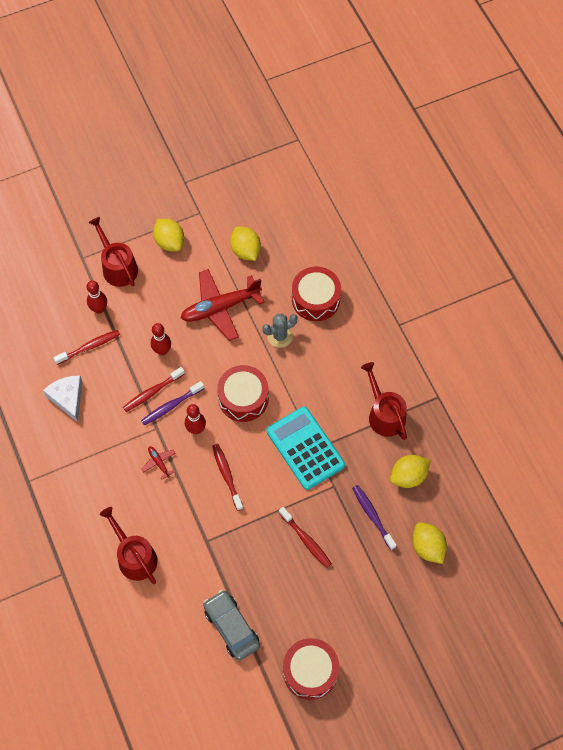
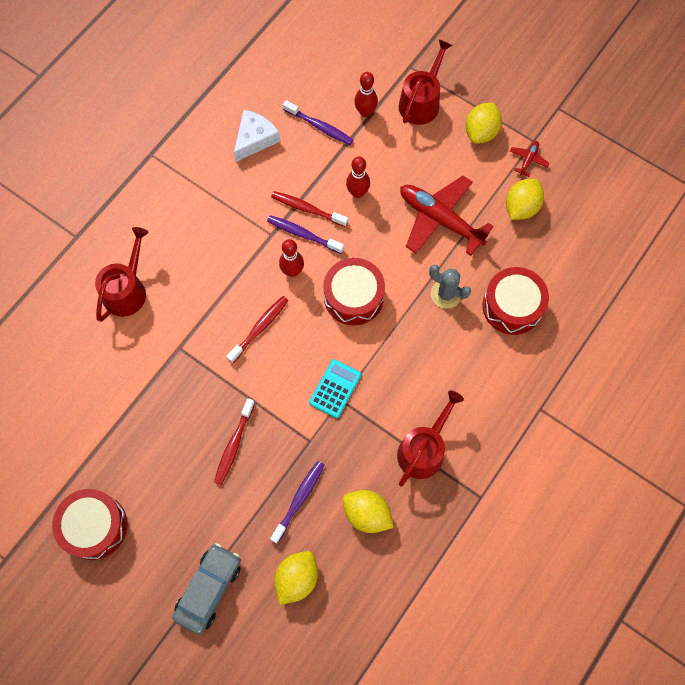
camera: 60 degrees right, 5 degrees up
red toothbrush [53,330,120,365] -> purple toothbrush [283,100,353,145]
red plane [141,446,175,480] -> red plane moved to [510,141,550,177]
grey car [203,590,260,661] -> grey car moved to [173,543,241,635]
turquoise calculator [266,406,345,490] -> turquoise calculator [309,359,361,418], size x0.57

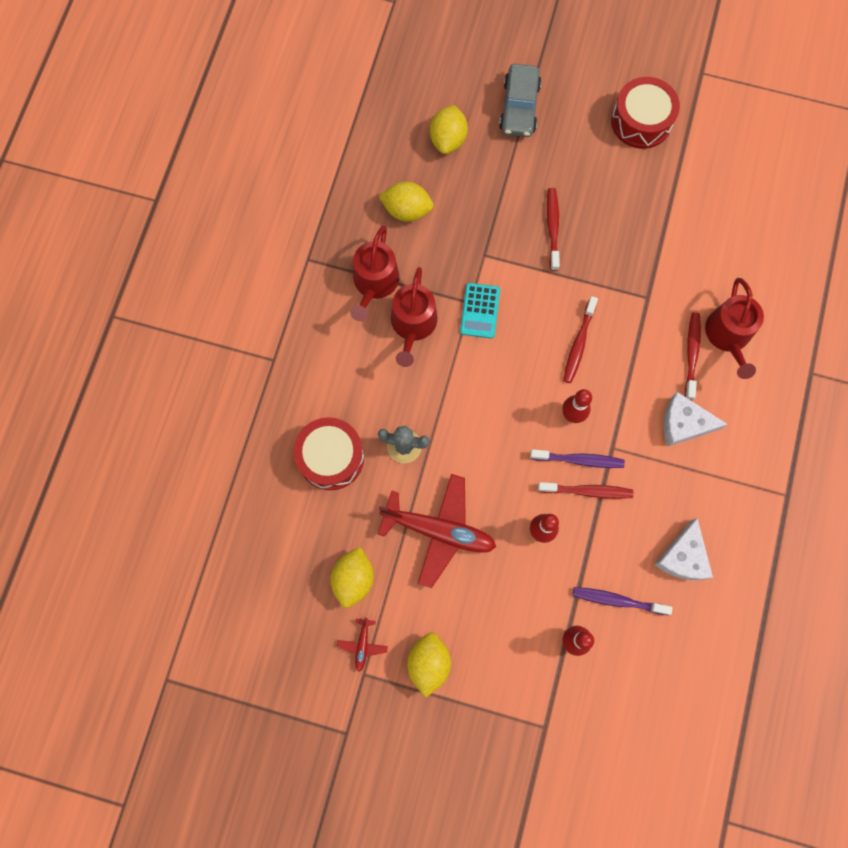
camera: 160 degrees right, 5 degrees up
purple toothbrush [270,461,325,544] -> none
red drum [323,258,385,326] -> none
red watering can [399,39,452,125] -> red watering can moved to [391,267,437,367]
none -> white cheese [664,392,728,446]
none -> red toothbrush [685,312,701,400]

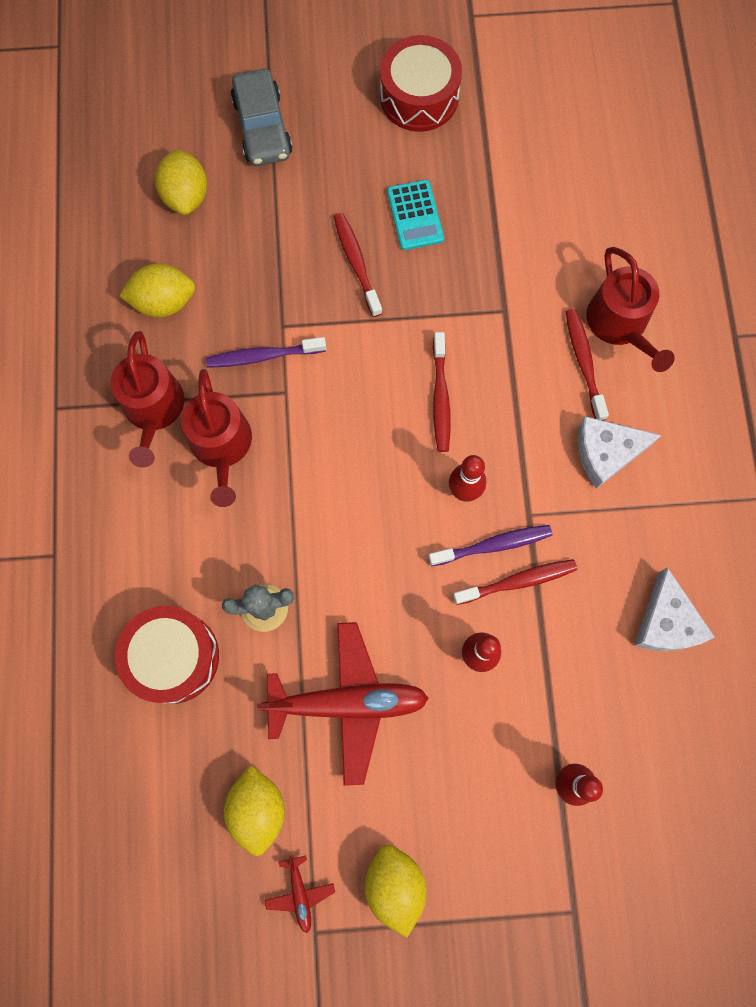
camera: 20 degrees left, 0 degrees up
turquoise calculator [460,283,500,339] -> turquoise calculator moved to [387,180,444,250]
purple toothbrush [572,587,673,615] -> purple toothbrush moved to [206,337,326,368]

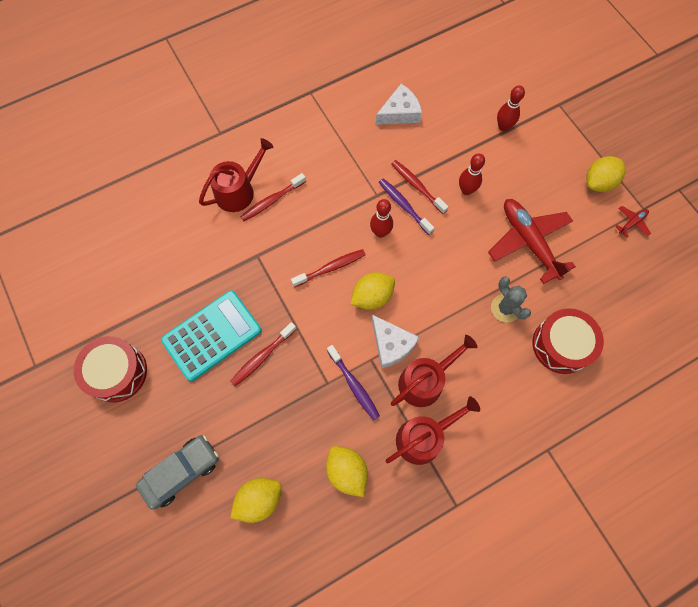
camera: 115 degrees left, 5 degrees down
yellow lemon [224,765,285,856] -> yellow lemon moved to [350,272,395,310]
turquoise calculator [387,180,444,250] -> turquoise calculator [161,291,261,381], size x1.74
white cheese [577,416,661,489] -> white cheese moved to [372,315,420,369]

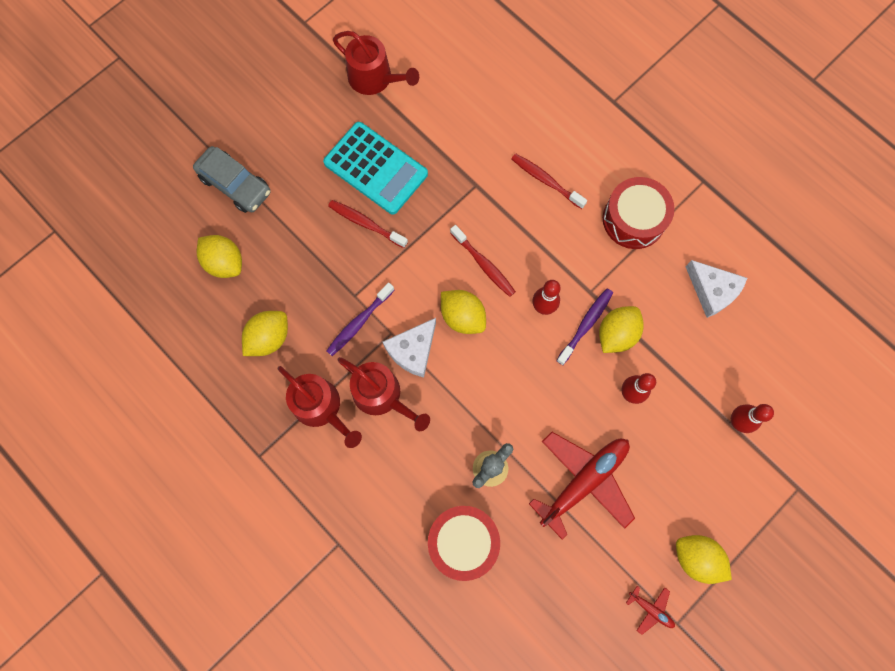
camera: 75 degrees right, 5 degrees up
red drum [74,336,147,402] -> red drum moved to [603,177,675,249]
red watering can [199,138,274,212] -> red watering can moved to [333,31,419,95]
red toothbrush [392,160,448,214] -> yellow lemon [599,306,644,353]

